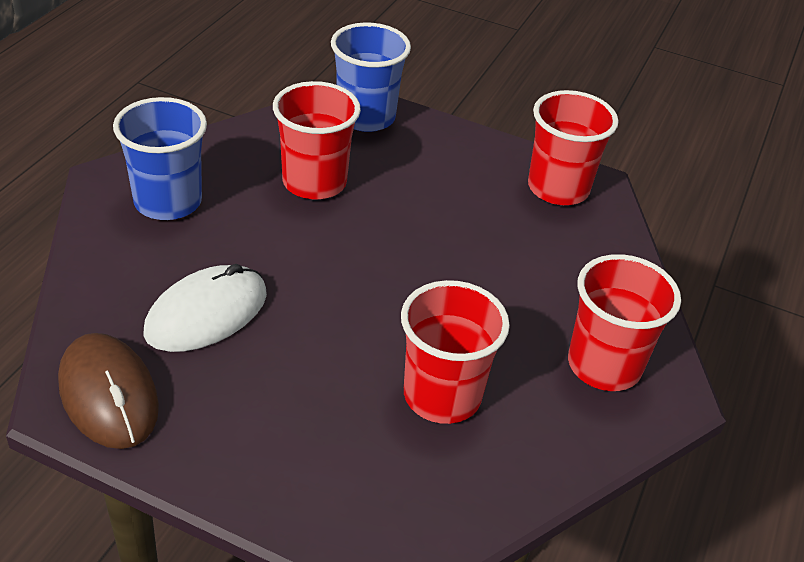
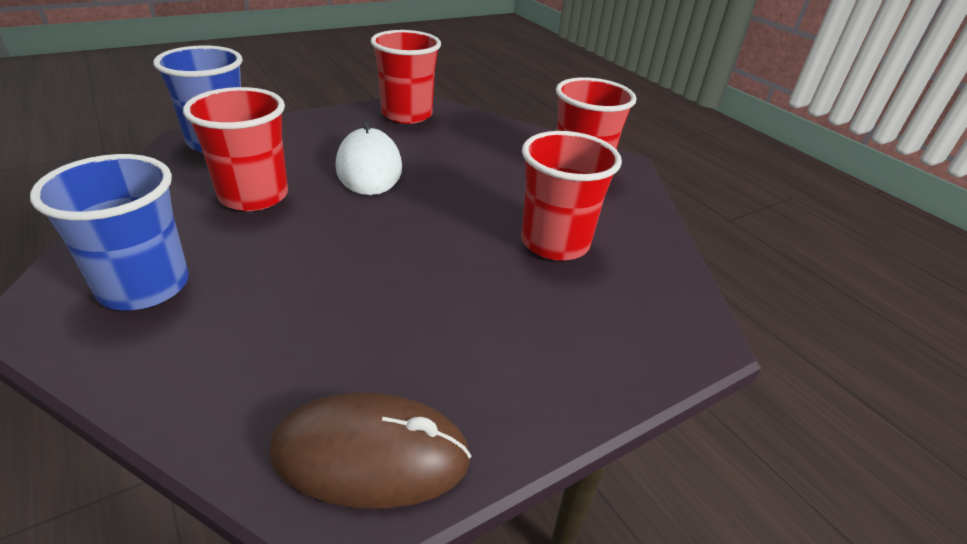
camera: 55 degrees left, 5 degrees down
white mouse [143,264,267,352] -> white mouse moved to [336,121,402,195]

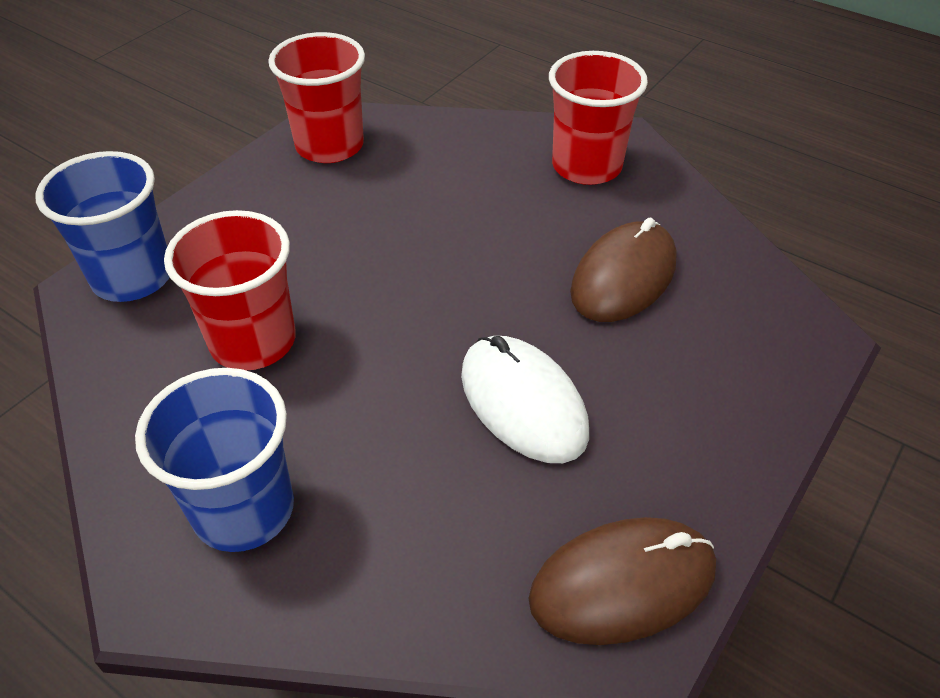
camera: 20 degrees left, 10 degrees up
white mouse [336,121,402,195] -> white mouse moved to [461,336,589,463]
red cup [521,131,622,261] -> brown mouse [570,218,677,322]

